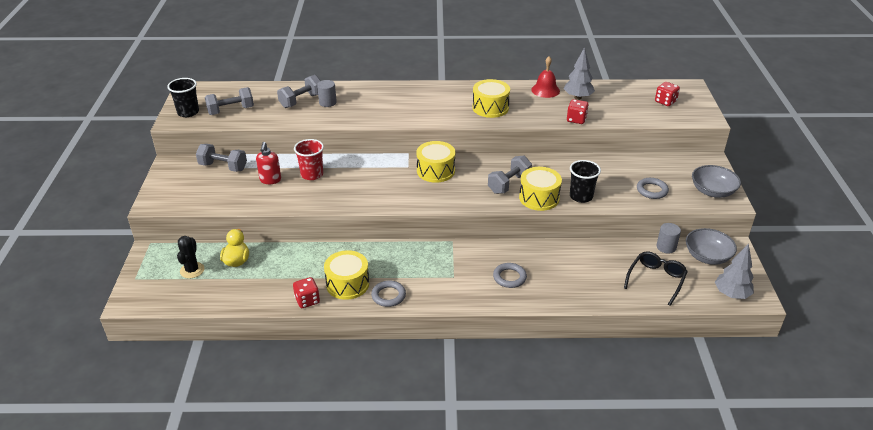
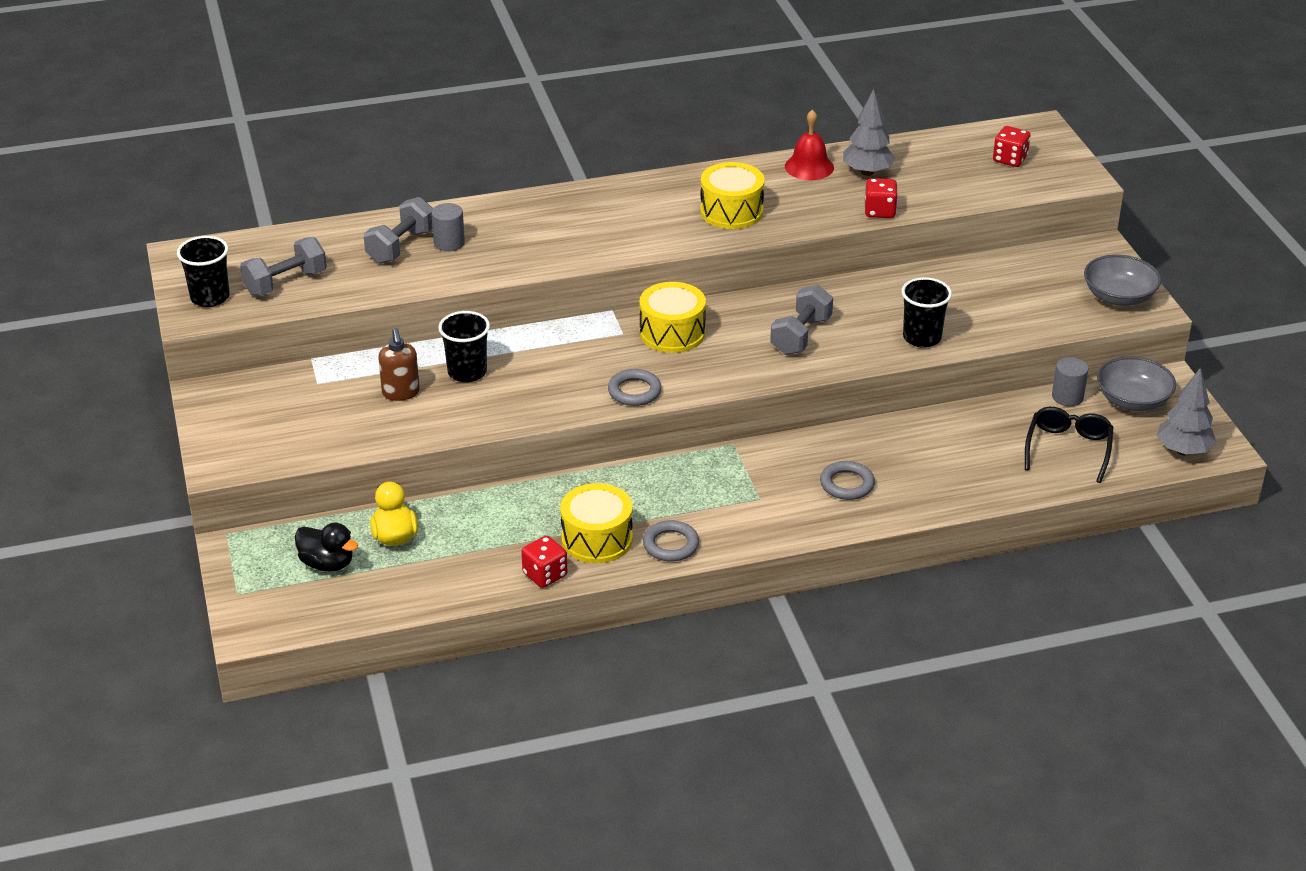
camera: 15 degrees left, 0 degrees up
black cactus [177,236,205,278] -> black duck [295,523,358,572]
grey dumbbell [196,144,247,172] -> none
red soap dispenser [256,142,281,184] -> brown soap dispenser [378,328,420,401]
red cup [294,139,324,180] -> black cup [438,311,490,382]
yellow drum [519,167,562,211] -> none
grey ring [637,178,669,199] -> grey ring moved to [608,369,662,406]

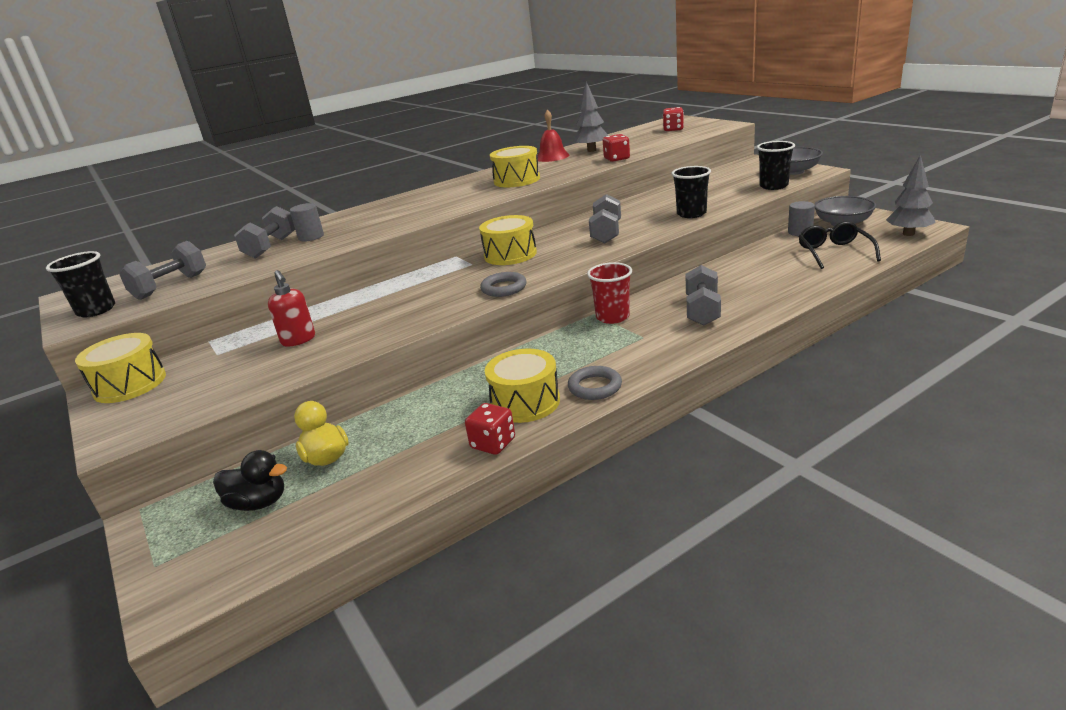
camera: 15 degrees left, 10 degrees down
brown soap dispenser [378,328,420,401] -> red soap dispenser [268,270,315,347]
black cup [438,311,490,382] -> black cup moved to [757,141,795,190]
grey ring [820,461,875,500] -> grey dumbbell [686,265,721,326]
none -> yellow drum [75,333,166,403]
none -> red cup [587,262,632,324]

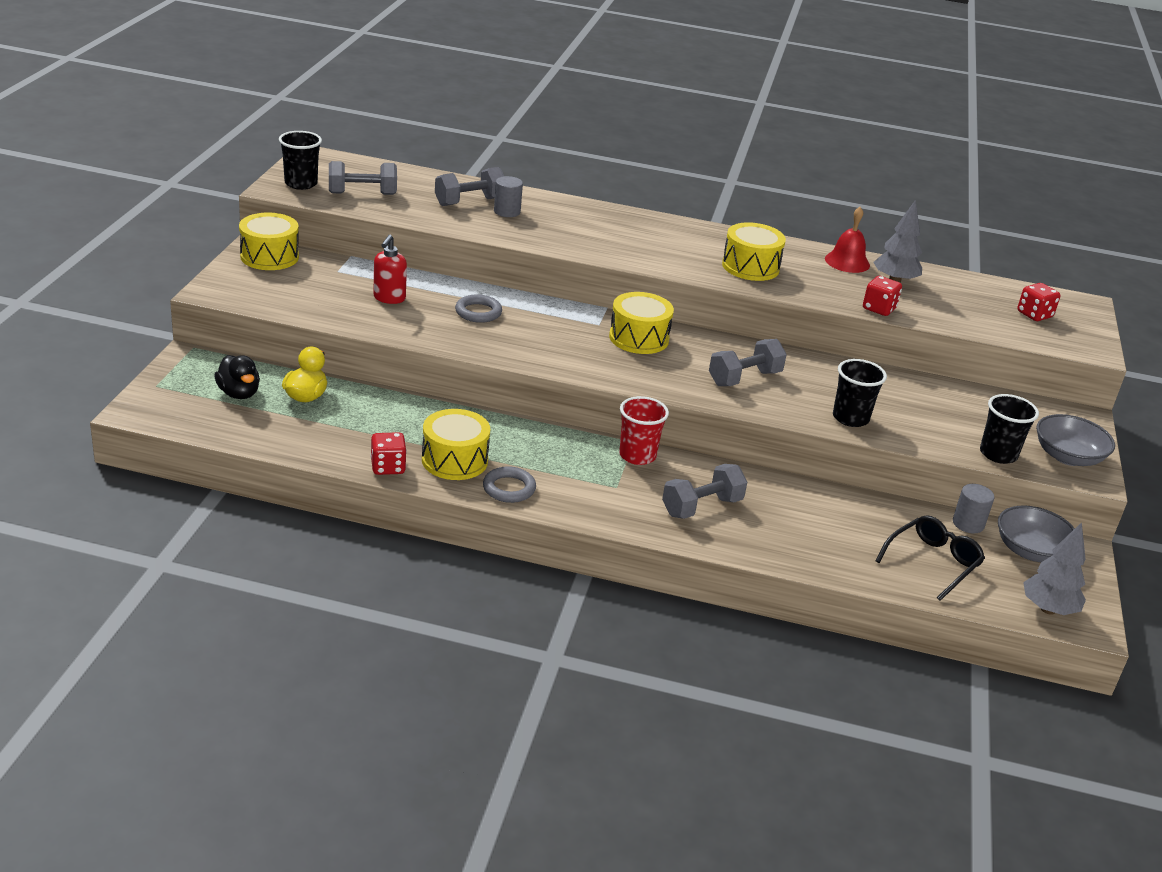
camera: 40 degrees right, 5 degrees up
grey ring [480,272,526,297] -> grey ring moved to [455,294,502,323]

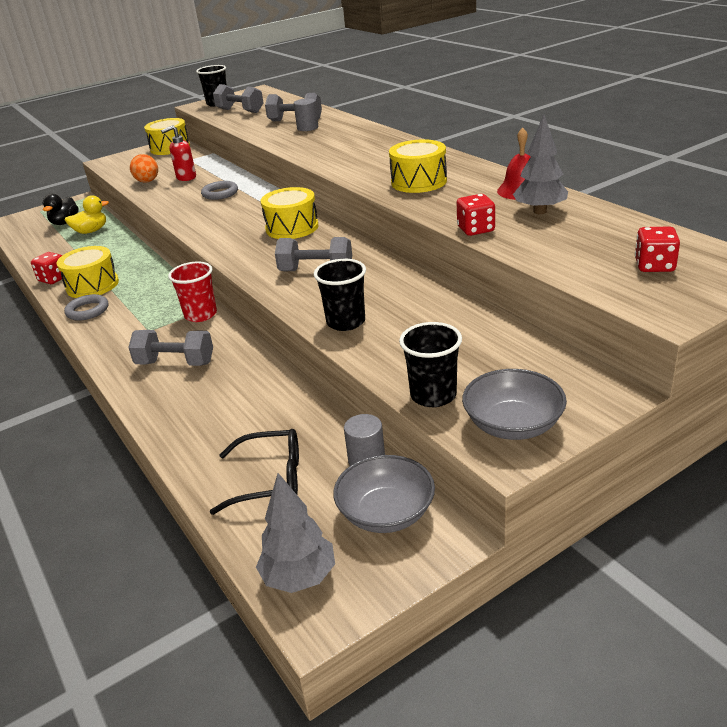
camera: 50 degrees right, 0 degrees up
none -> orange egg [130,154,158,183]

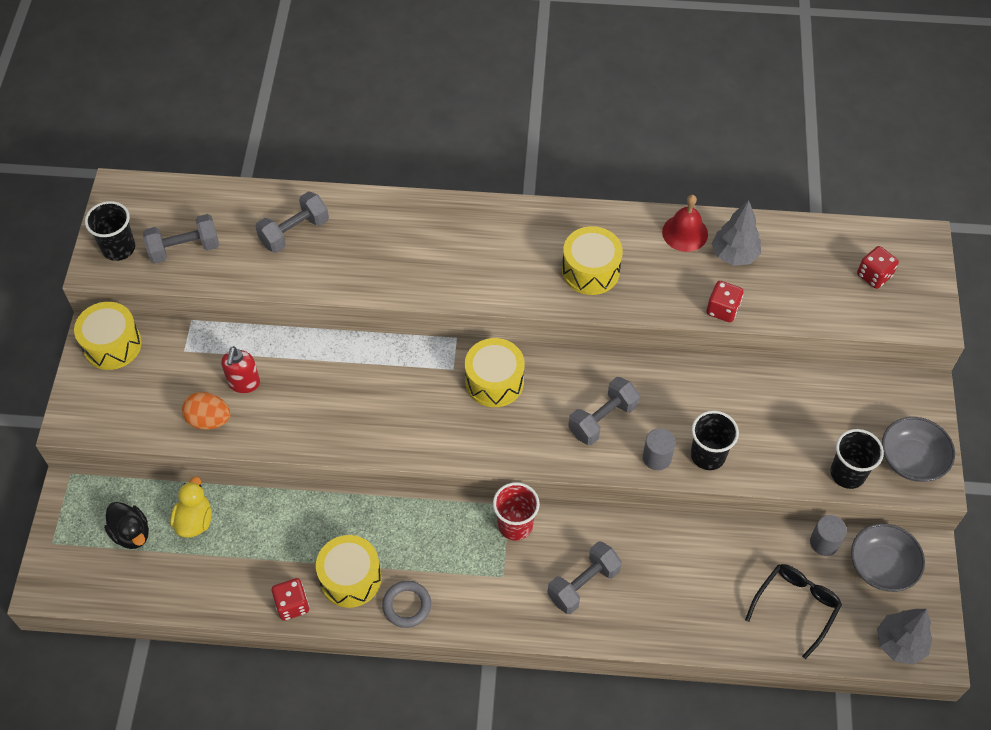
camera: 55 degrees left, 25 degrees up
grey ring [201,181,238,200] -> none
grey cylinder [293,98,318,131] -> grey cylinder moved to [643,428,676,470]

